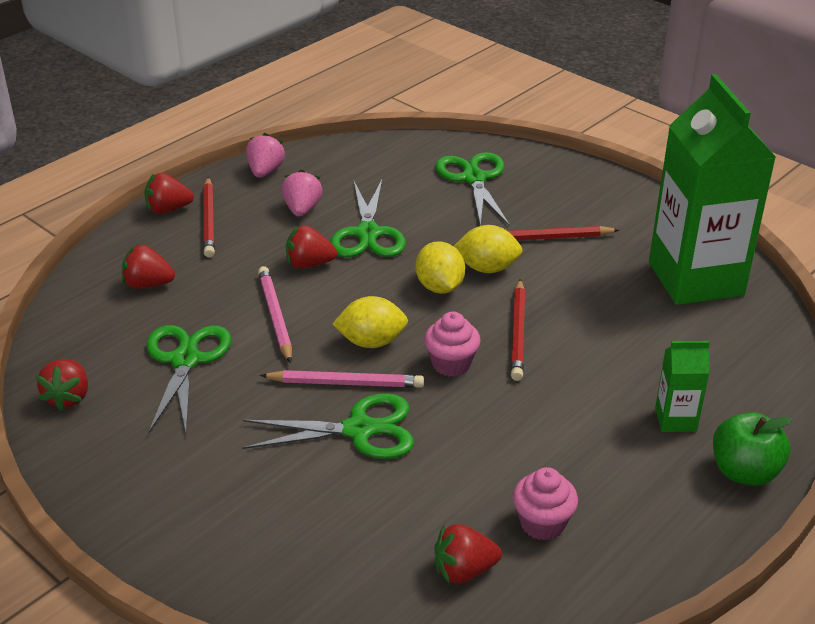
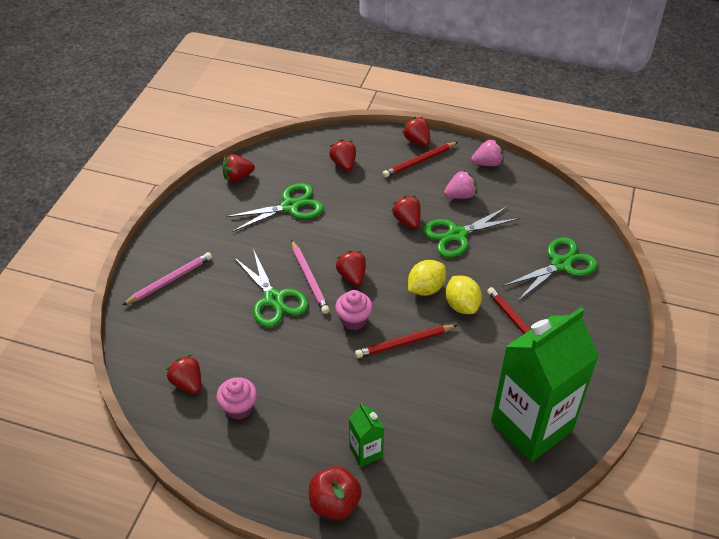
camera: 65 degrees right, 10 degrees up
pink pencil [258,266,292,363] -> pink pencil moved to [122,252,212,305]
yellow lemon [333,296,408,348] -> red strawberry [336,251,366,286]
green apple [713,412,792,486] -> red apple [309,466,362,520]

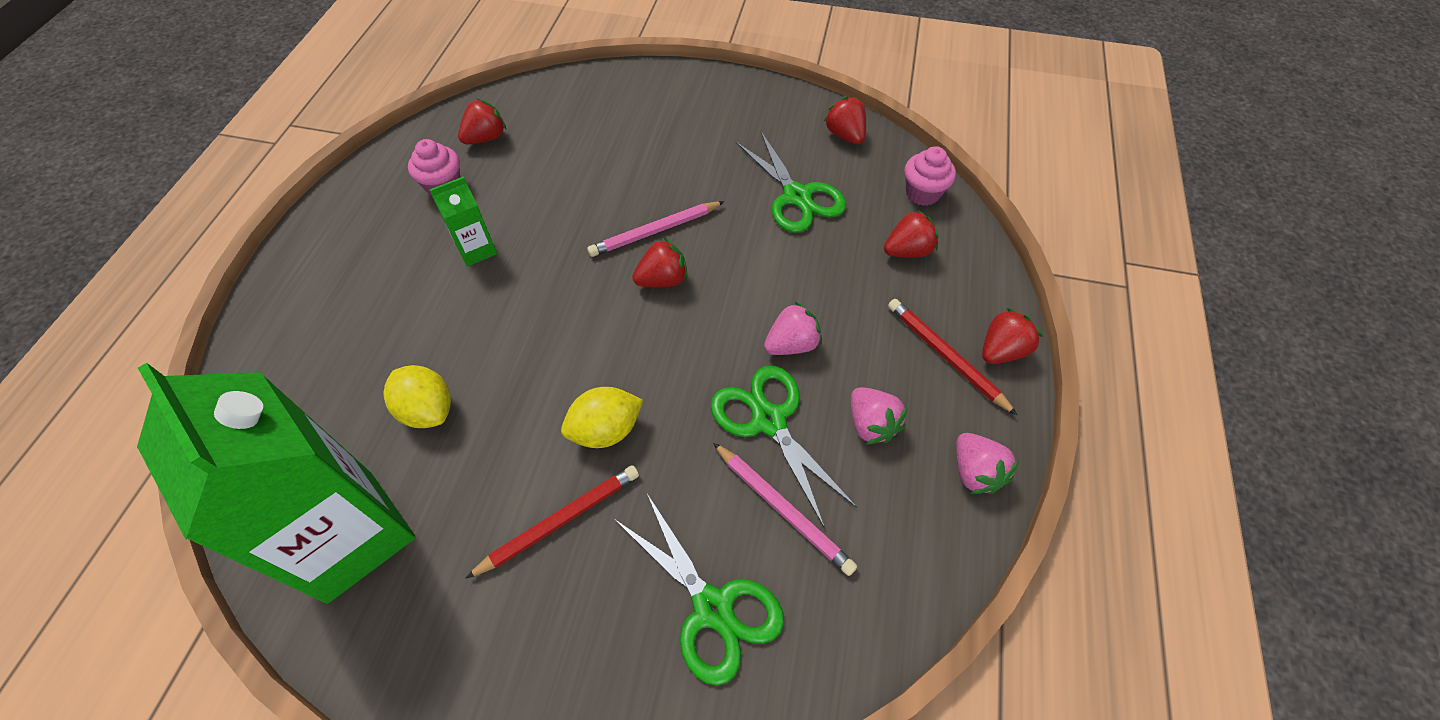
camera: 85 degrees right, 10 degrees up
pink pencil [122,252,212,305] -> pink pencil moved to [713,443,857,576]
green scissors [234,249,308,327] -> none
red apple [309,466,362,520] -> none
pink cupcake [335,290,373,330] -> pink cupcake moved to [905,146,956,206]
green carton [349,403,384,467] -> green carton moved to [430,176,497,266]
red pencil [355,325,457,358] -> none
red strawberry [392,196,421,228] -> pink strawberry [764,302,822,355]
yellow lemon [408,260,446,296] -> yellow lemon moved to [383,365,451,428]

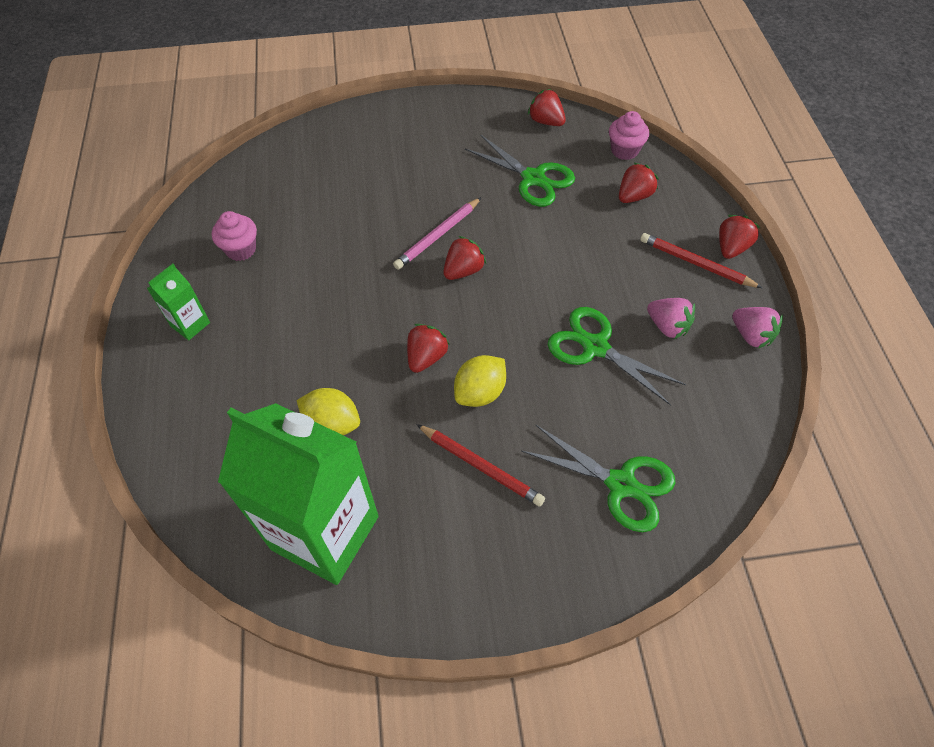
camera: 20 degrees left, 0 degrees up
green carton [430,176,497,266] -> green carton moved to [147,264,210,340]
red strawberry [458,99,506,144] -> red strawberry moved to [407,324,450,373]
red pencil [465,465,639,579] -> red pencil turned 90 degrees clockwise [416,424,545,507]
pink pencil [713,443,857,576] -> none
pink strawberry [764,302,822,355] -> none

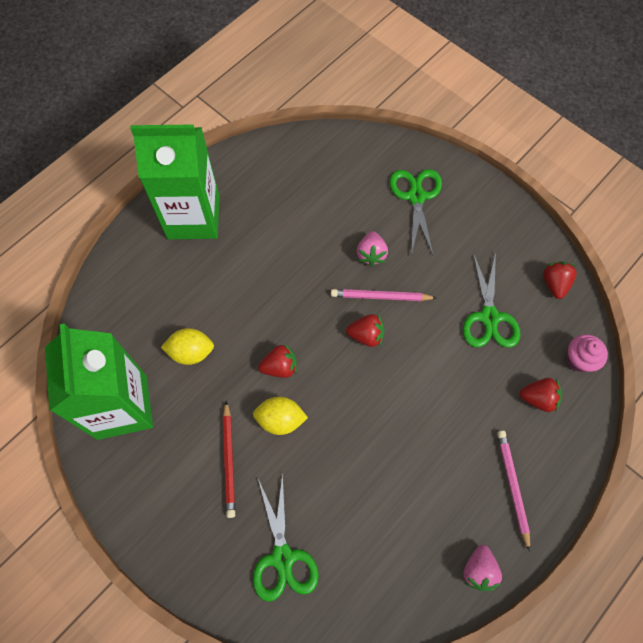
camera: 50 degrees right, 10 degrees up
green carton [147,264,210,340] -> green carton [130,124,220,239], size x2.36
pink cupcake [212,211,257,261] -> none
yellow lemon [297,388,360,435] -> yellow lemon turned 75 degrees counterclockwise [161,328,214,365]
green scissors [548,307,686,406] -> green scissors moved to [389,169,442,255]
red pencil [640,233,762,288] -> pink pencil [497,431,530,552]
pink strawberry [647,298,695,339] -> pink strawberry moved to [357,231,388,267]
red strawberry [719,215,760,259] -> none

